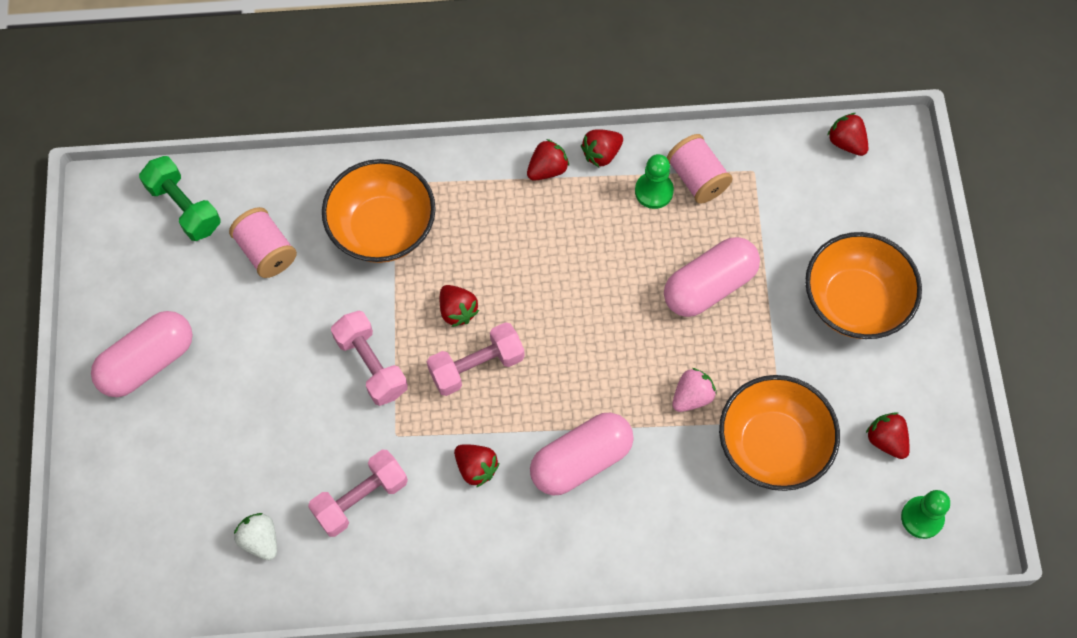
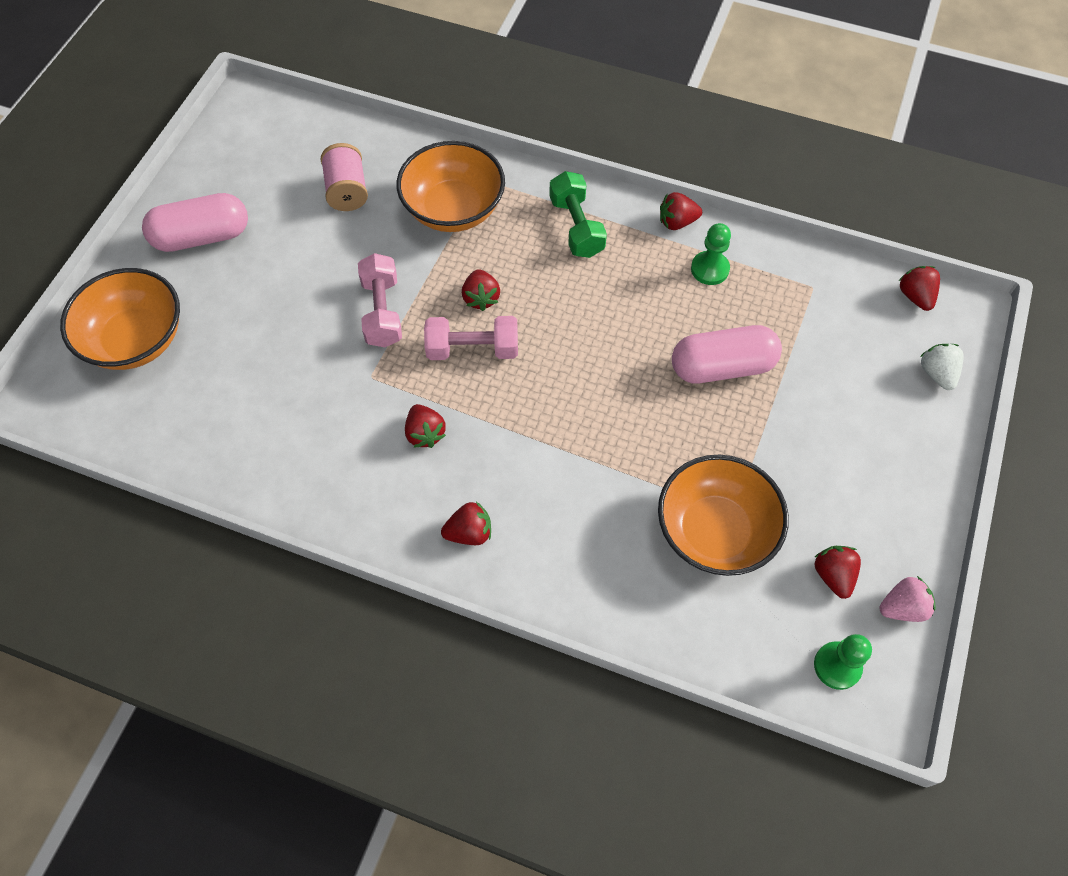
camera: 25 degrees right, 5 degrees down
green dumbbell [139,156,221,241] -> green dumbbell moved to [549,171,607,258]
white strawberry [234,513,277,560] -> white strawberry moved to [920,344,964,390]
pink dumbbell [308,450,408,537] -> none
red strawberry [527,139,569,181] -> red strawberry moved to [441,502,491,545]
pink capsule [530,413,634,496] -> none
pink spool [667,134,733,204] -> none
pink strawberry [672,368,717,412] -> pink strawberry moved to [879,576,936,622]
orange bowl [805,232,922,339] -> orange bowl moved to [60,268,180,370]

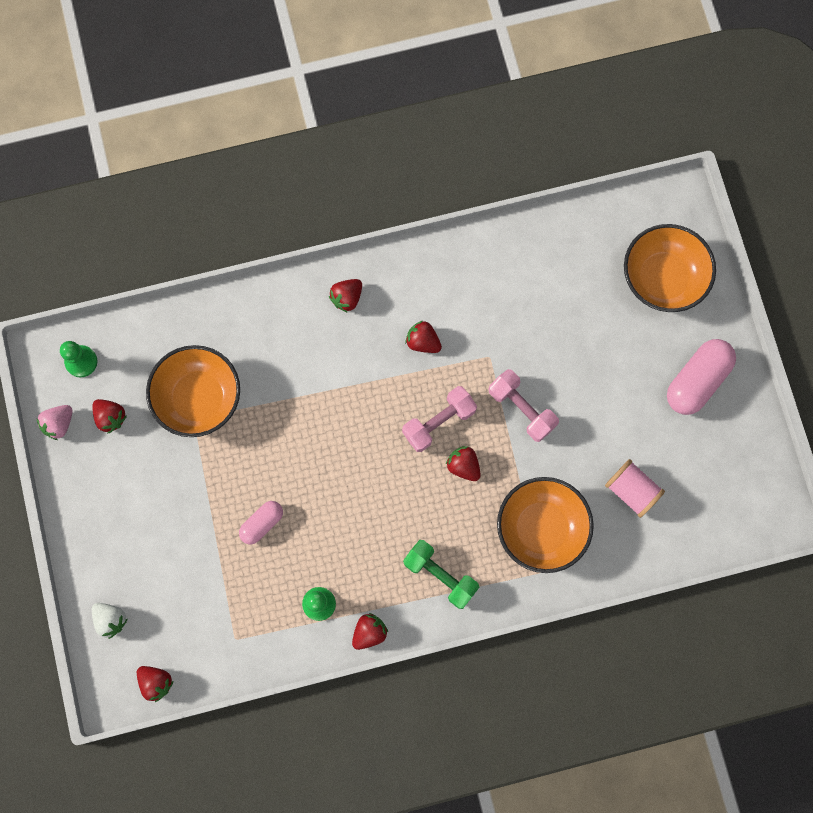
camera: 145 degrees right, 15 degrees up
pink capsule [672,325,782,383] -> pink capsule [239,501,283,544], size x0.58

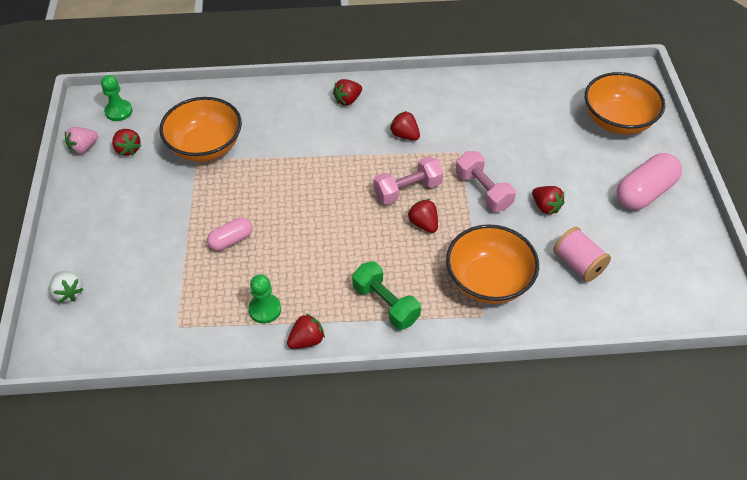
camera: 10 degrees right, 25 degrees down
red strawberry [137,666,173,702] -> red strawberry moved to [532,186,564,214]

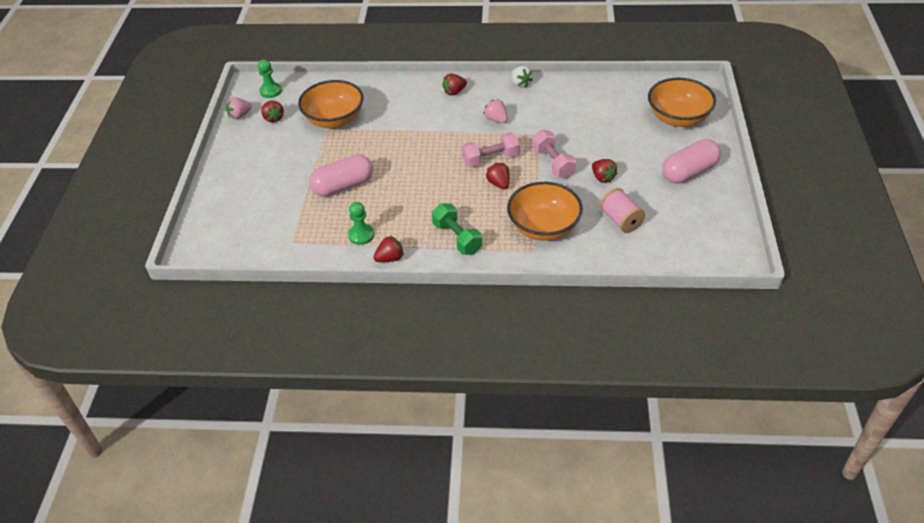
camera: 10 degrees right, 5 degrees down
white strawberry [49,271,84,303] -> white strawberry moved to [511,66,533,88]
pink capsule [207,217,252,251] -> pink capsule [309,154,373,197], size x1.71
red strawberry [390,111,420,140] -> pink strawberry [484,99,508,123]

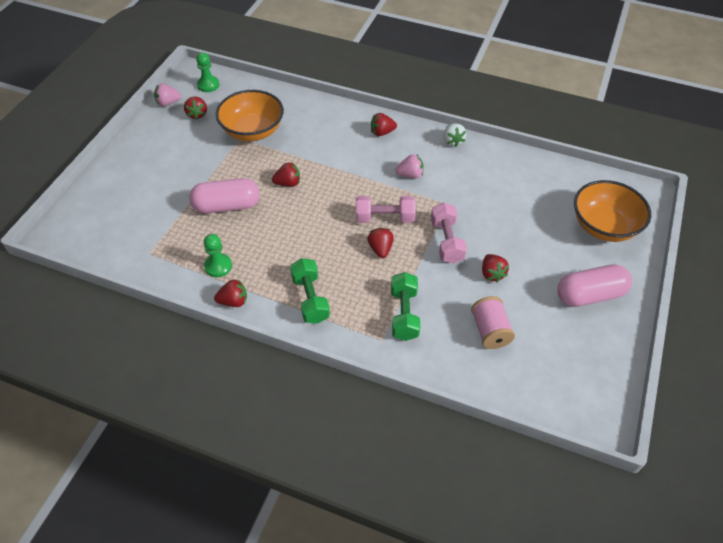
camera: 15 degrees right, 5 degrees up
pink strawberry [484,99,508,123] -> pink strawberry turned 105 degrees clockwise [395,154,424,178]
orange bowl [507,182,583,241] -> green dumbbell [391,272,420,341]
none -> red strawberry [272,162,300,187]

